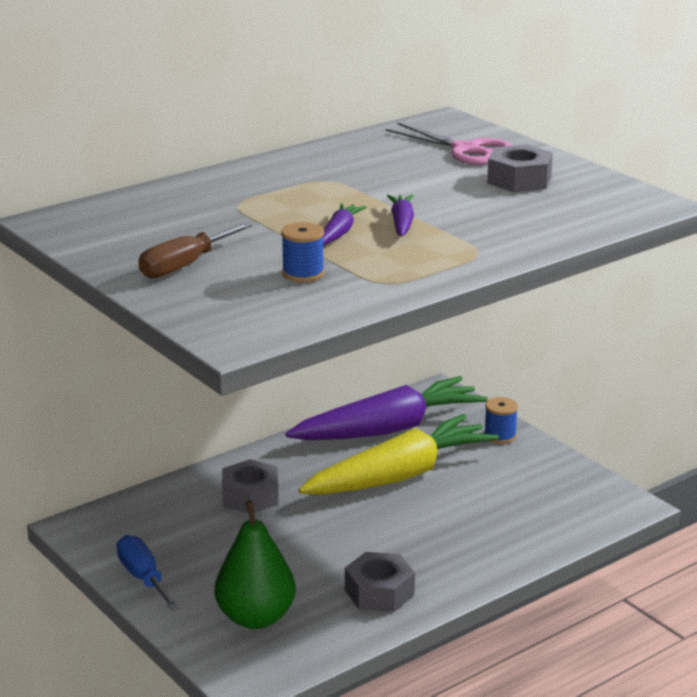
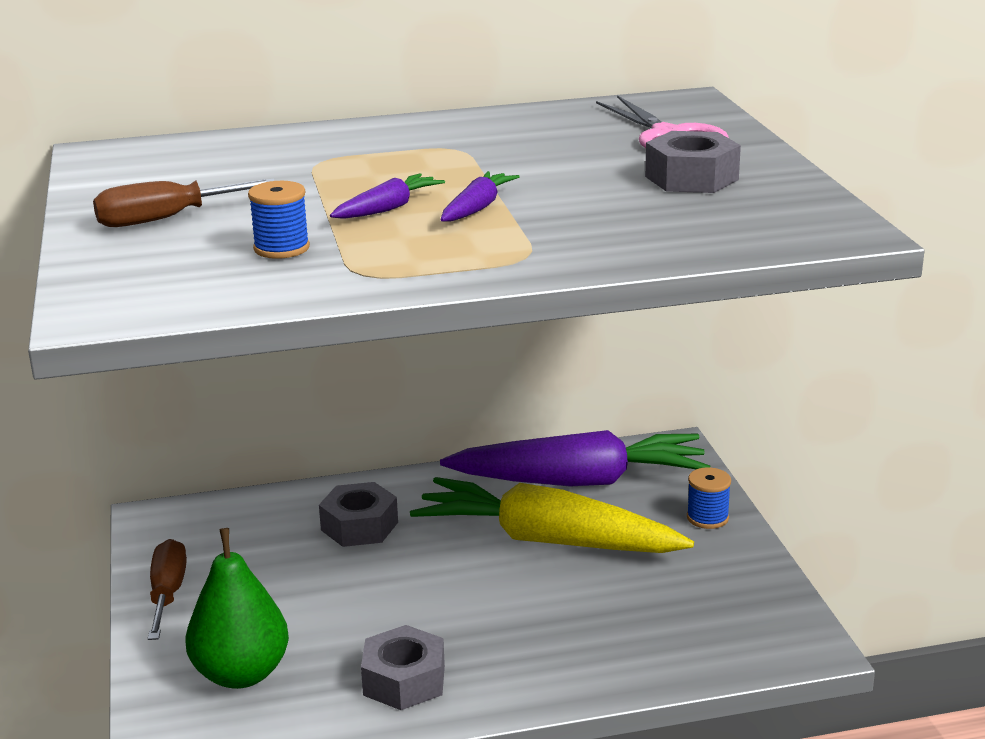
camera: 25 degrees right, 0 degrees up
blue screwdriver [117,535,180,611] -> brown screwdriver [148,539,187,640]
yellow carrot [299,414,499,495] -> yellow carrot turned 150 degrees counterclockwise [410,477,694,553]

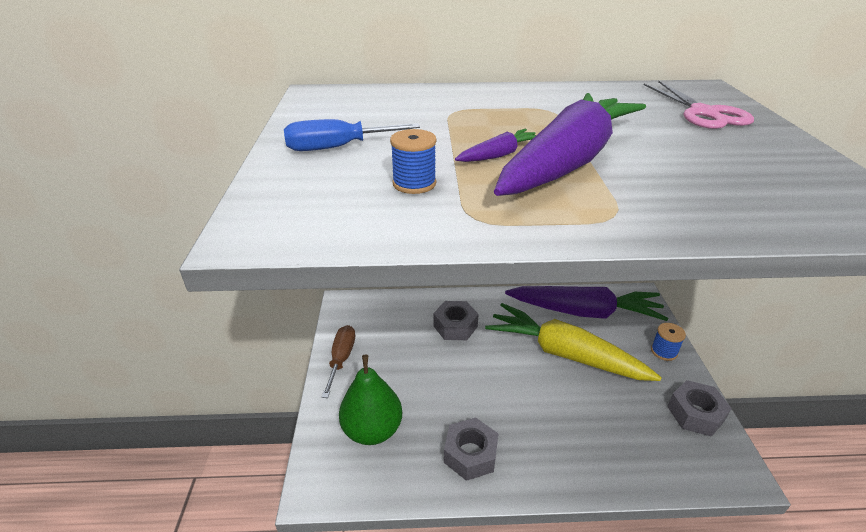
camera: 10 degrees right, 10 degrees up
brown screwdriver [93,179,276,227] -> blue screwdriver [284,119,420,151]
purple carrot [440,171,520,222] -> purple carrot [494,93,646,196], size x2.46
grey nut [645,131,741,193] -> grey nut moved to [667,380,732,437]

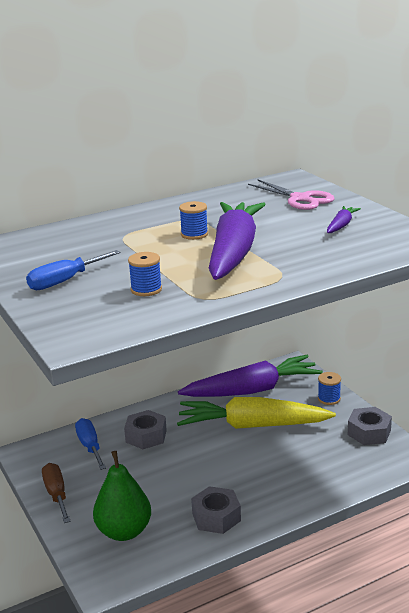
camera: 25 degrees left, 10 degrees down
purple carrot [455,129,536,162] -> purple carrot moved to [327,206,361,233]
none -> blue screwdriver [75,418,106,470]
none -> blue spool [179,201,208,240]

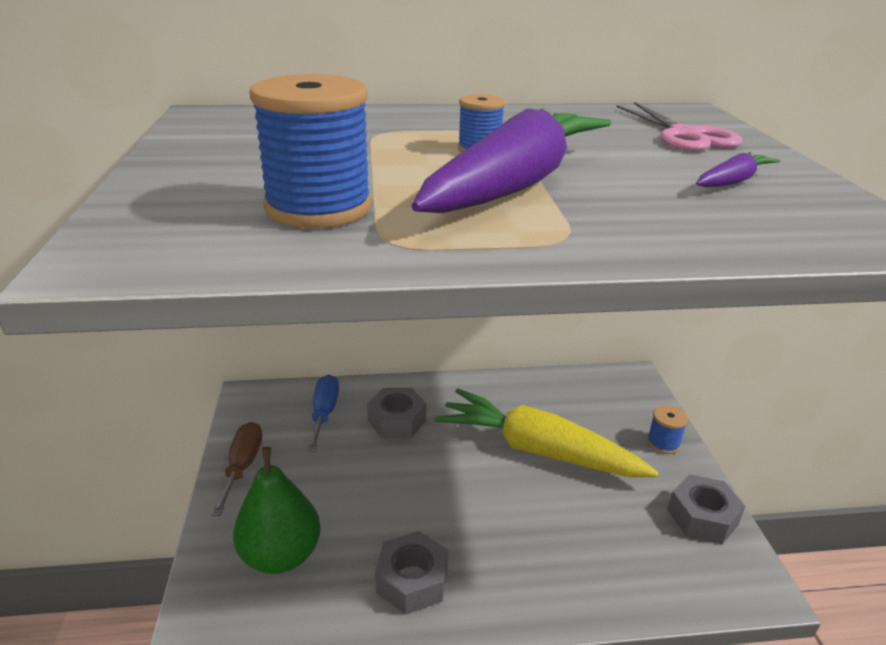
camera: 20 degrees right, 5 degrees up
blue screwdriver [26,250,120,290] -> none
blue spool [128,252,162,296] -> blue spool [250,74,372,228], size x1.90
purple carrot [178,355,323,397] -> none

